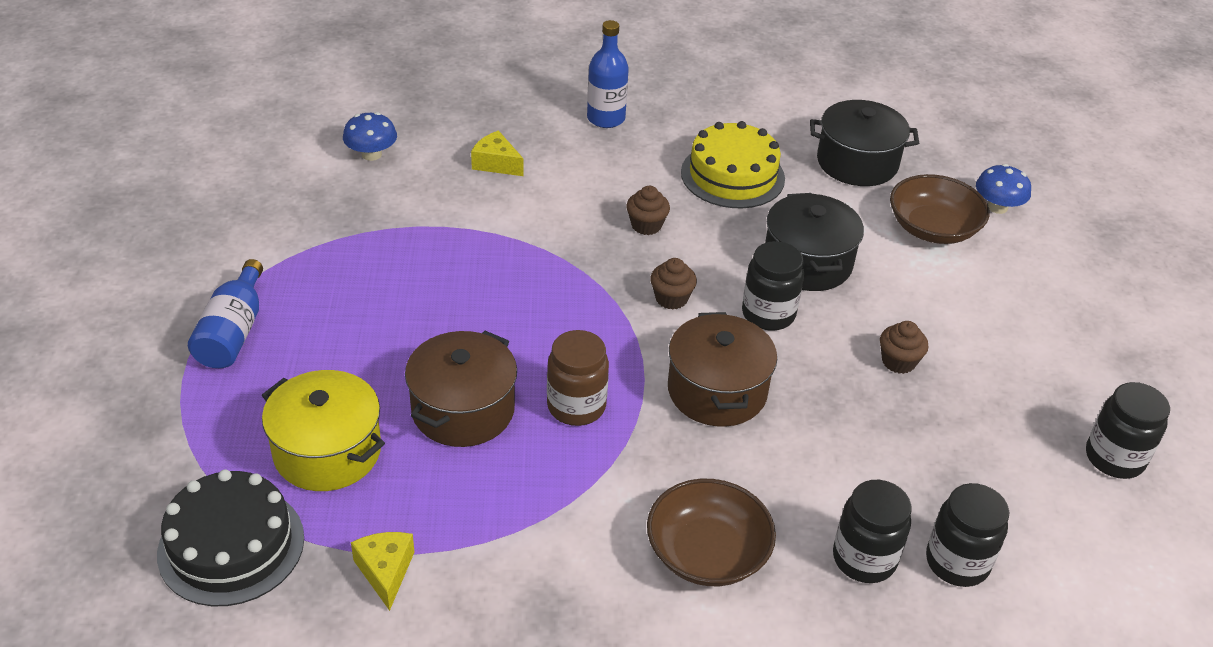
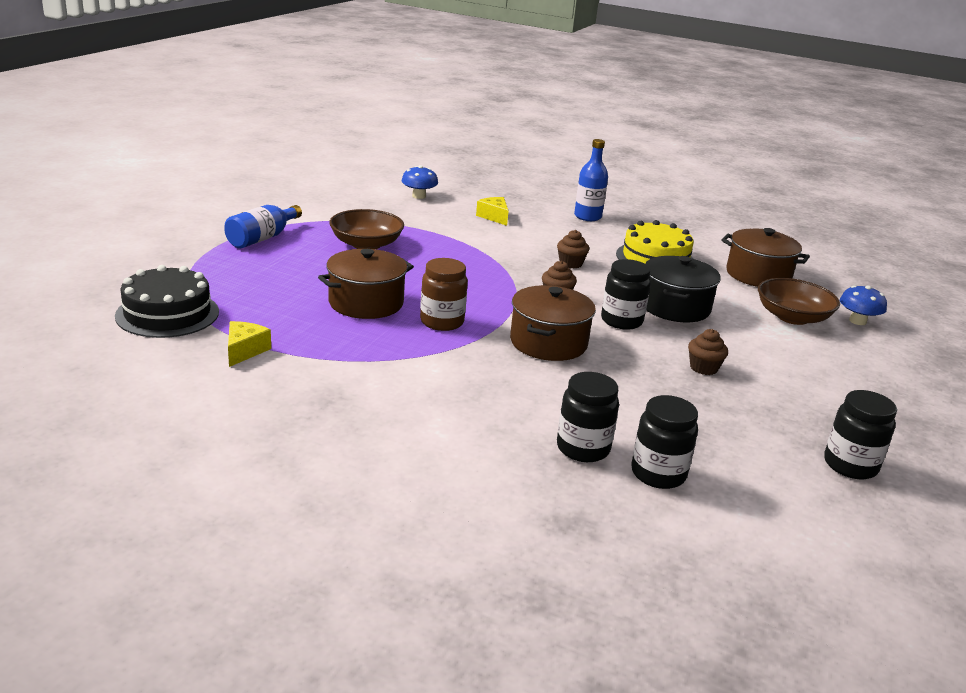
camera: 25 degrees right, 15 degrees down
yellow pot [262,370,385,491] -> none
brown bowl [647,479,776,586] -> brown bowl moved to [329,209,404,249]
black pot [810,100,919,186] -> brown pot [722,228,810,287]

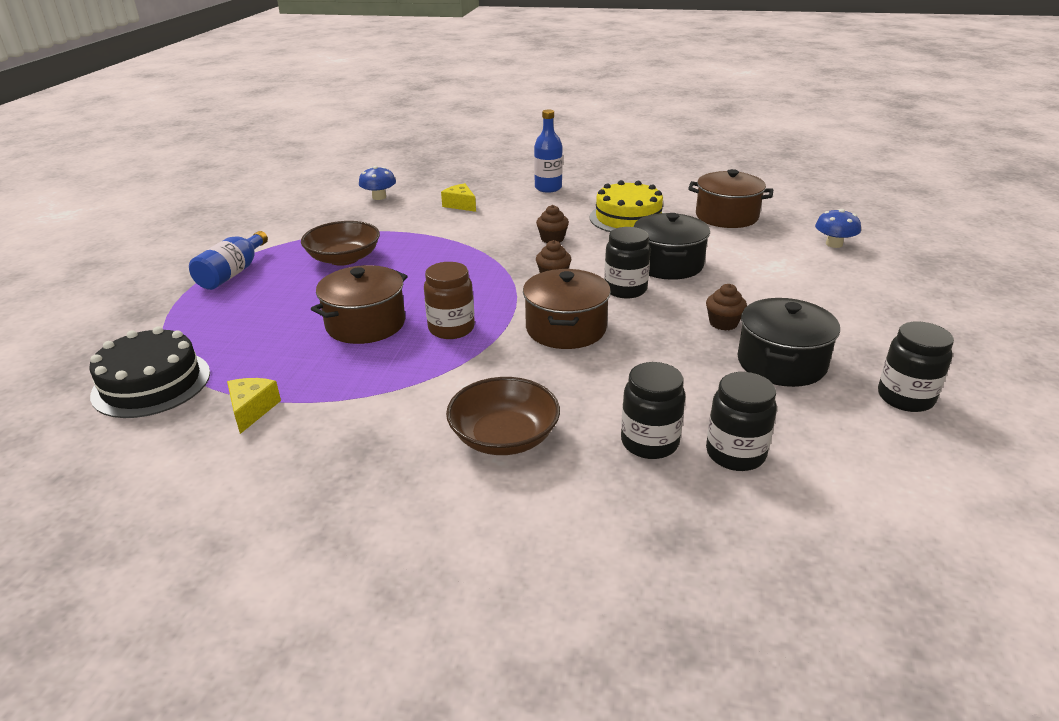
camera: 10 degrees left, 5 degrees up
brown bowl [758,278,840,325] -> brown bowl moved to [446,377,560,455]
none -> black pot [737,298,840,387]

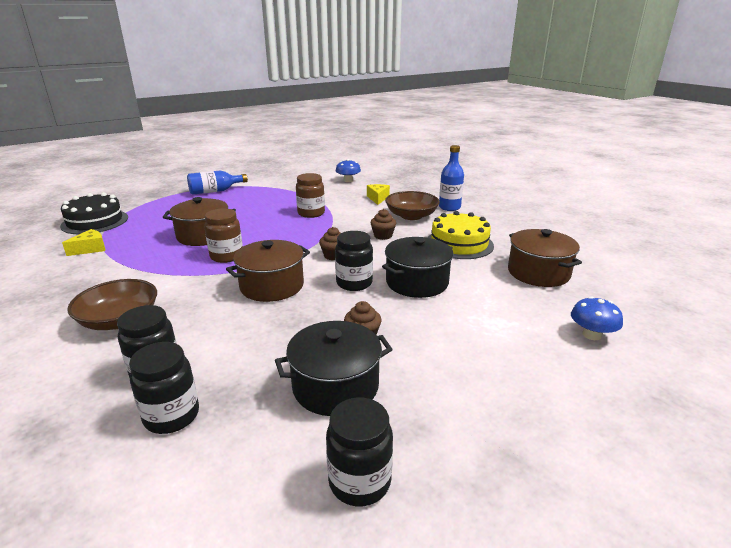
camera: 45 degrees right, 5 degrees down
brown bowl [301,221,380,266] -> brown bowl moved to [385,191,440,220]
none -> brown jar [296,173,325,218]

